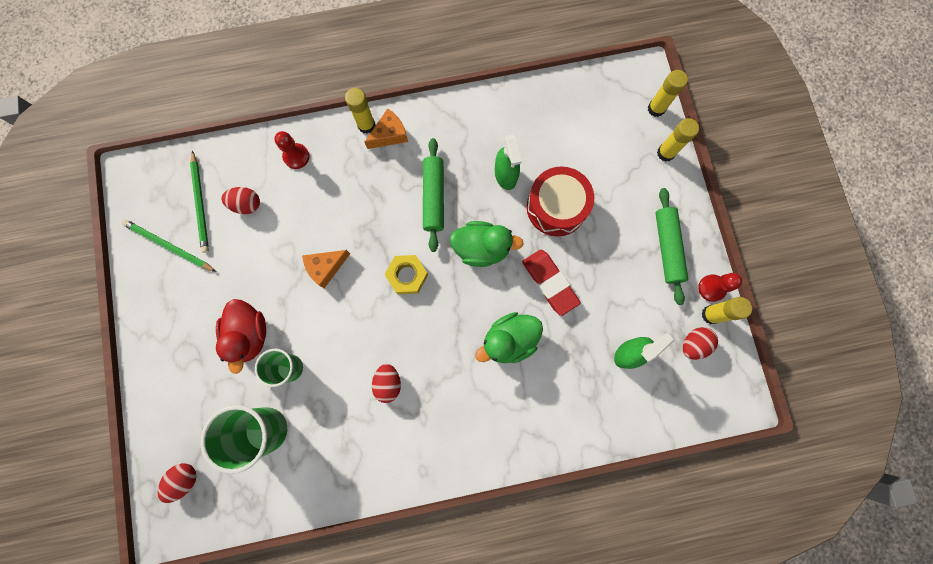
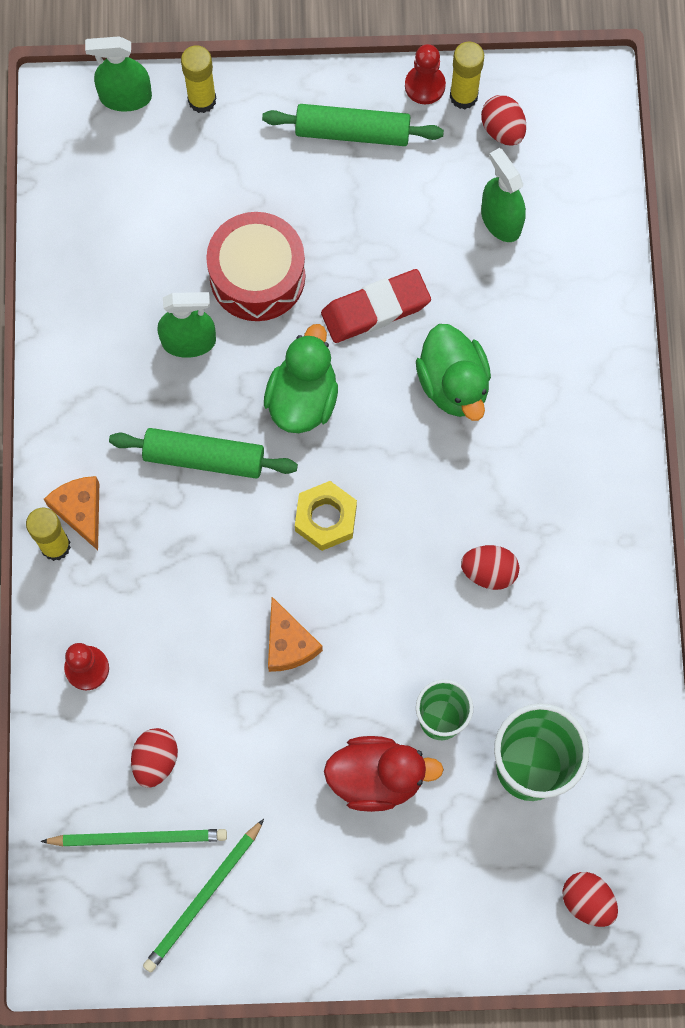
camera: 80 degrees left, 5 degrees down
yellow glue stick [648,70,688,117] -> green spray bottle [85,36,152,112]

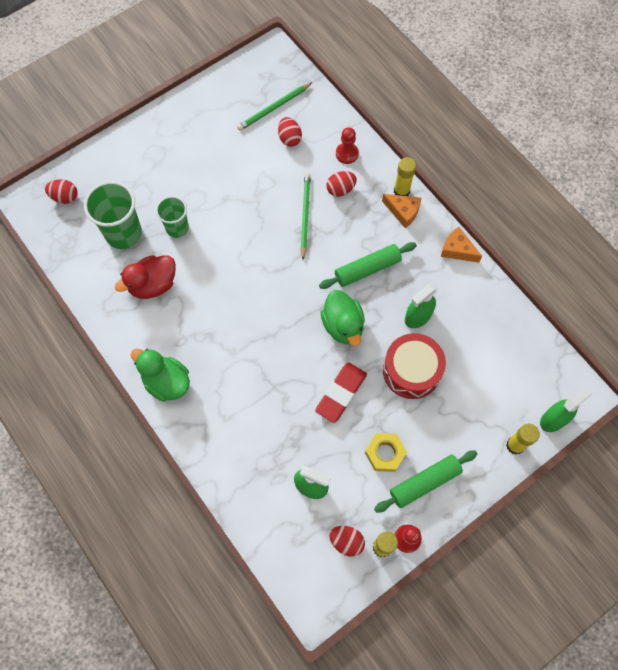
camera: 145 degrees right, 5 degrees down
green pencil [143,819,264,972] -> green pencil moved to [301,173,311,259]
orange cheese [268,597,323,672] -> orange cheese moved to [441,227,482,263]
yellow nut [295,481,357,551] -> yellow nut moved to [365,433,407,472]
red duck [324,736,444,812] -> red duck moved to [115,255,176,299]
green duck [416,324,491,421] -> green duck moved to [131,349,190,402]
red egg [461,545,519,590] -> red egg moved to [326,171,357,197]

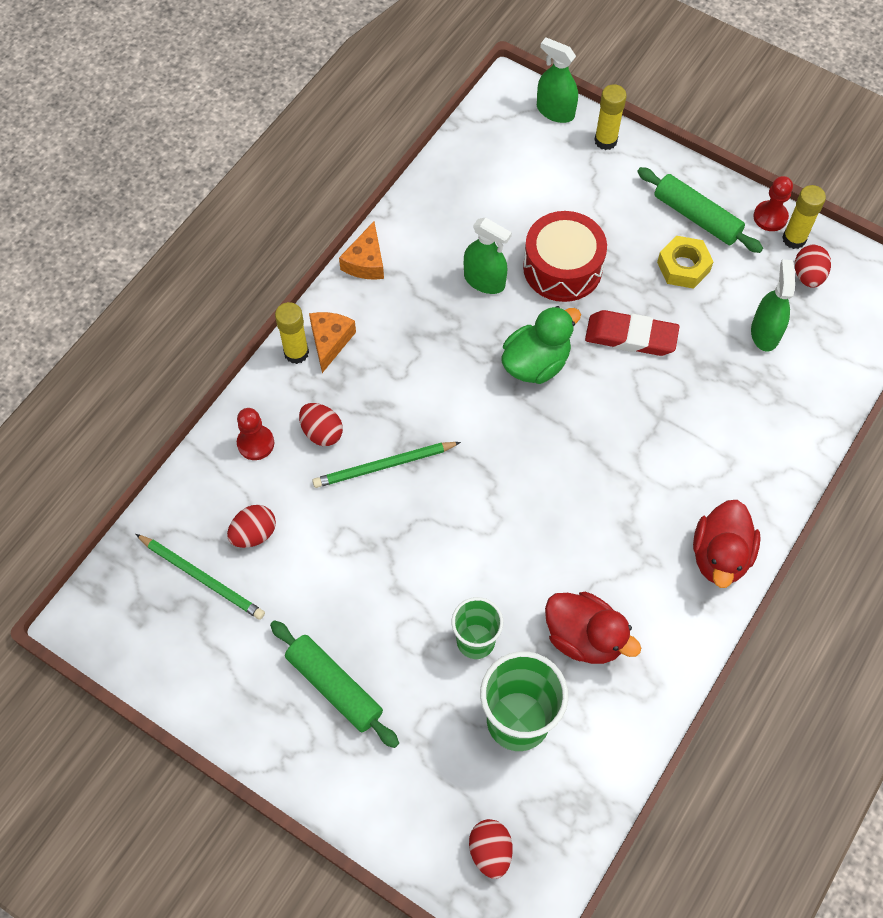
camera: 110 degrees left, 5 degrees down
green duck [131,349,190,402] -> red duck [693,500,761,588]
green rolling pin [319,242,417,289] -> green rolling pin moved to [270,620,399,748]

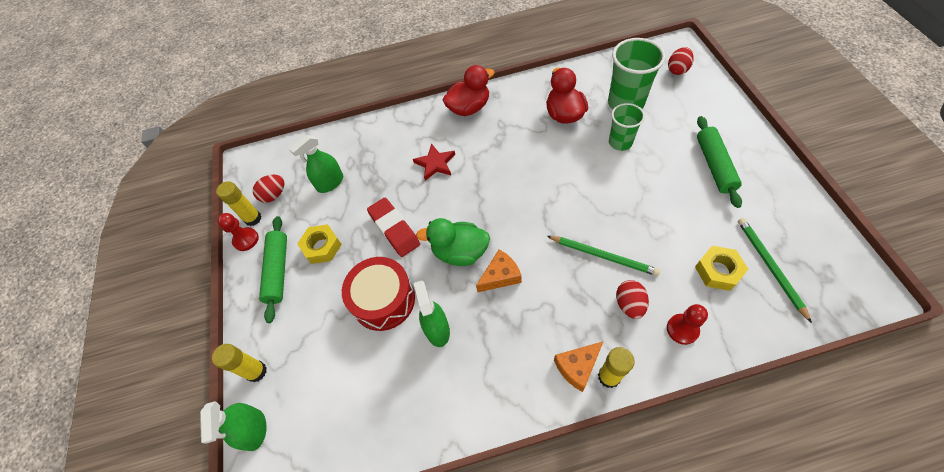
camera: 130 degrees left, 5 degrees down
red egg [227,505,276,548] -> yellow nut [695,246,748,291]
orange cheese [339,222,384,280] -> orange cheese moved to [476,249,522,292]
none -> red star [413,143,455,181]

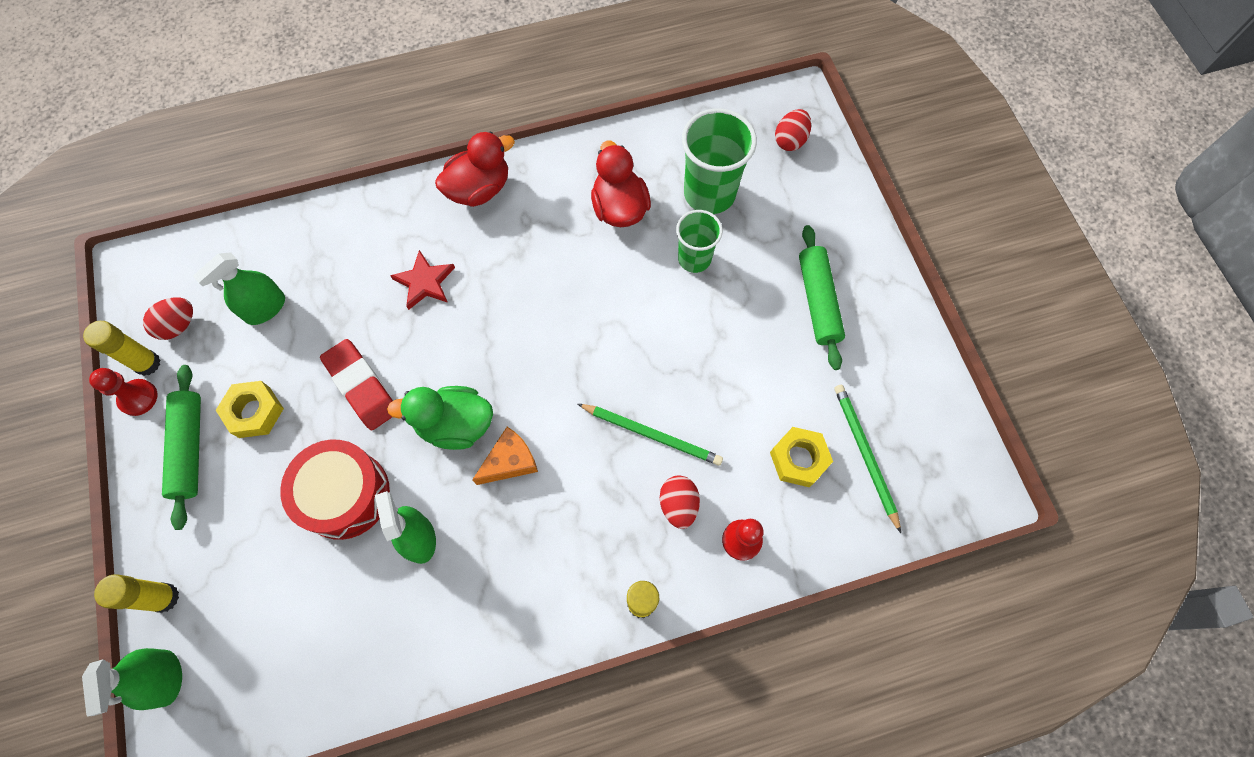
camera: 10 degrees left, 10 degrees up
orange cheese [554,341,604,392] -> none

